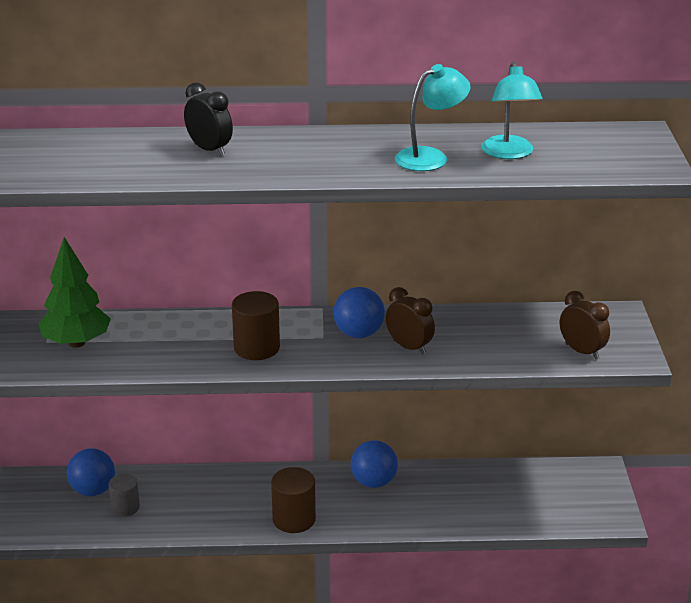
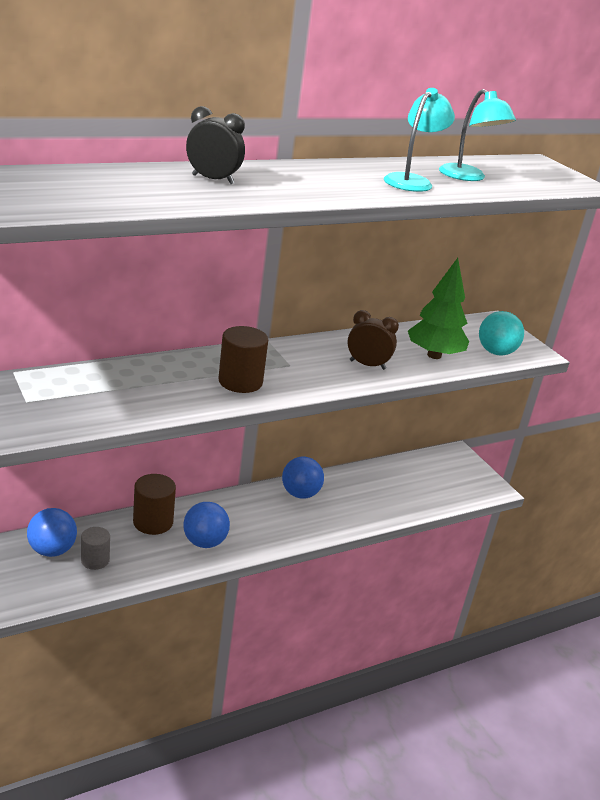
camera: 30 degrees left, 0 degrees up
green tree [39,237,111,348] -> green tree moved to [408,258,469,359]
brown cylinder [271,467,316,533] -> brown cylinder moved to [133,474,176,535]
blue ball [334,287,385,338] -> blue ball moved to [183,502,230,548]
brown clock [560,291,610,360] -> turquoise ball [479,311,524,356]

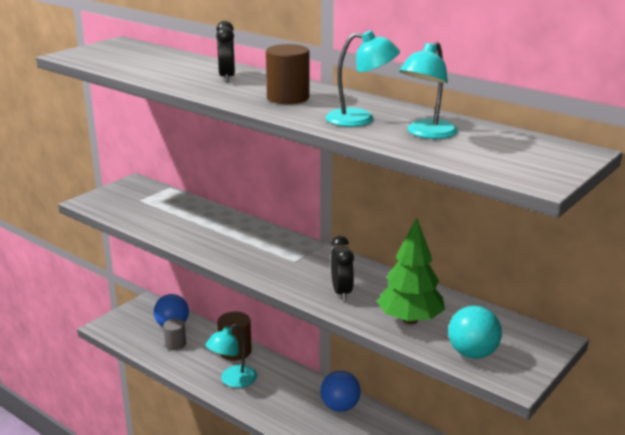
camera: 70 degrees right, 5 degrees down
blue ball [183,502,230,548] -> turquoise lamp [206,324,257,388]
brown cylinder [219,326,268,393] -> brown cylinder moved to [266,44,309,104]
brown clock [347,310,399,370] -> black clock [331,236,354,301]

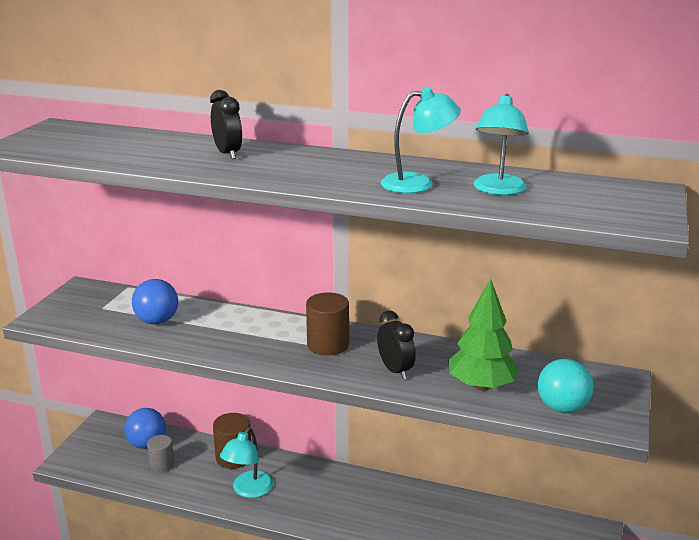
camera: 20 degrees left, 0 degrees up
brown cylinder [266,44,309,104] -> brown cylinder moved to [306,292,349,355]
blue ball [320,371,361,412] -> blue ball moved to [132,279,178,324]

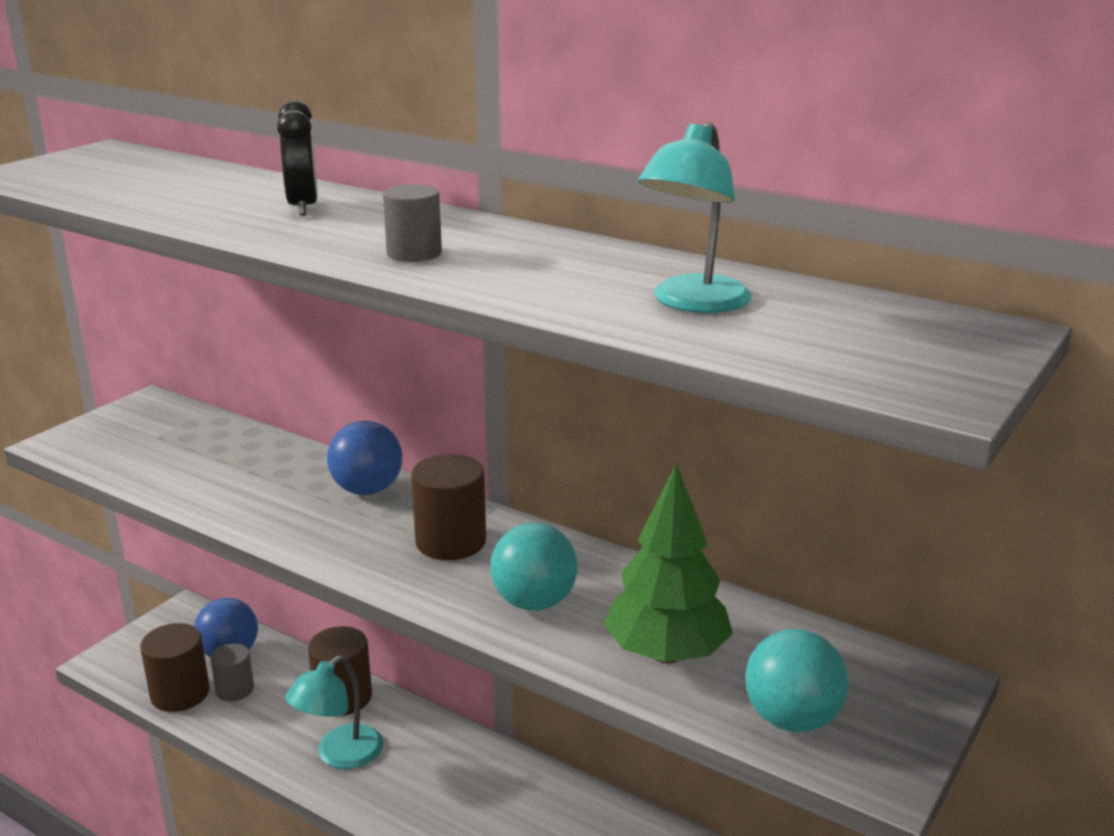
camera: 15 degrees right, 0 degrees up
blue ball [132,279,178,324] -> blue ball moved to [327,421,402,495]
black clock [377,310,416,379] -> turquoise ball [490,523,578,611]
turquoise lamp [380,87,461,193] -> none
none -> brown cylinder [140,623,210,712]
none -> grey cylinder [383,184,442,262]

